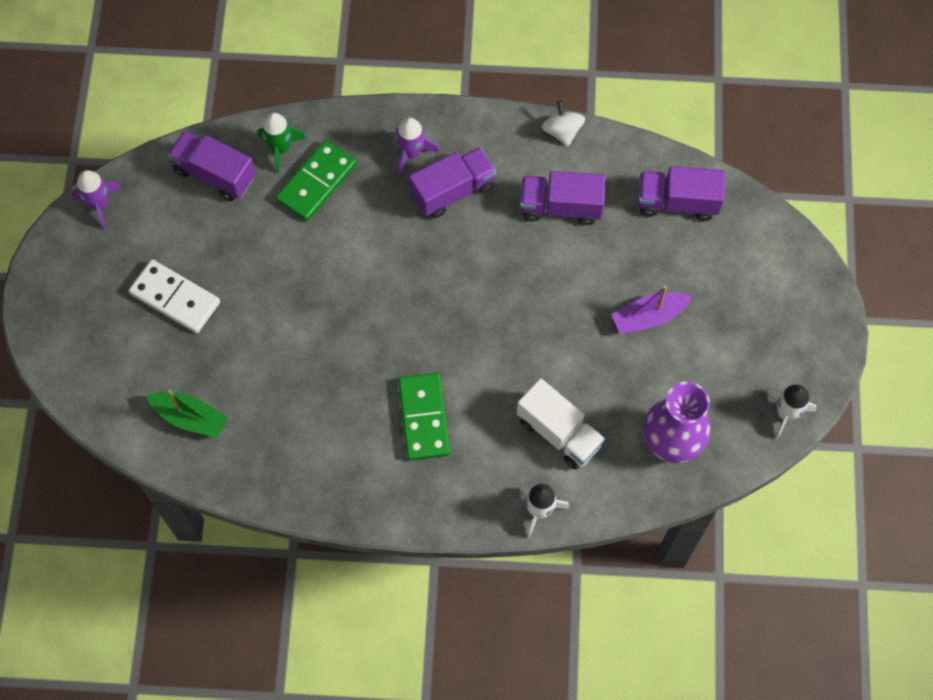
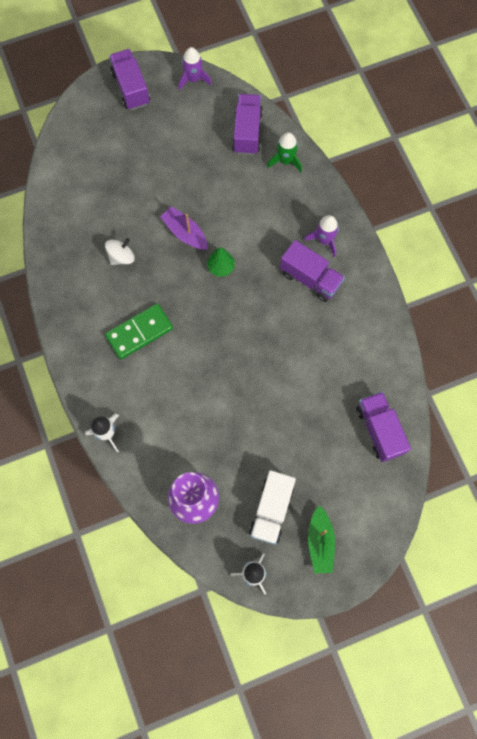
camera: 65 degrees right, 5 degrees up
white domino [129,259,220,333] -> none
green boat [146,390,228,438] -> green boat moved to [308,505,335,573]
green domino [276,140,357,221] -> none
white truck [517,378,605,470] -> white truck moved to [249,470,296,545]
purple truck [520,171,606,225] -> purple truck moved to [109,49,150,110]
white spinning top [542,101,585,146] -> white spinning top moved to [105,238,134,265]
purple boat [611,286,693,334] -> purple boat moved to [160,206,208,250]
none -> green tree [207,247,235,277]

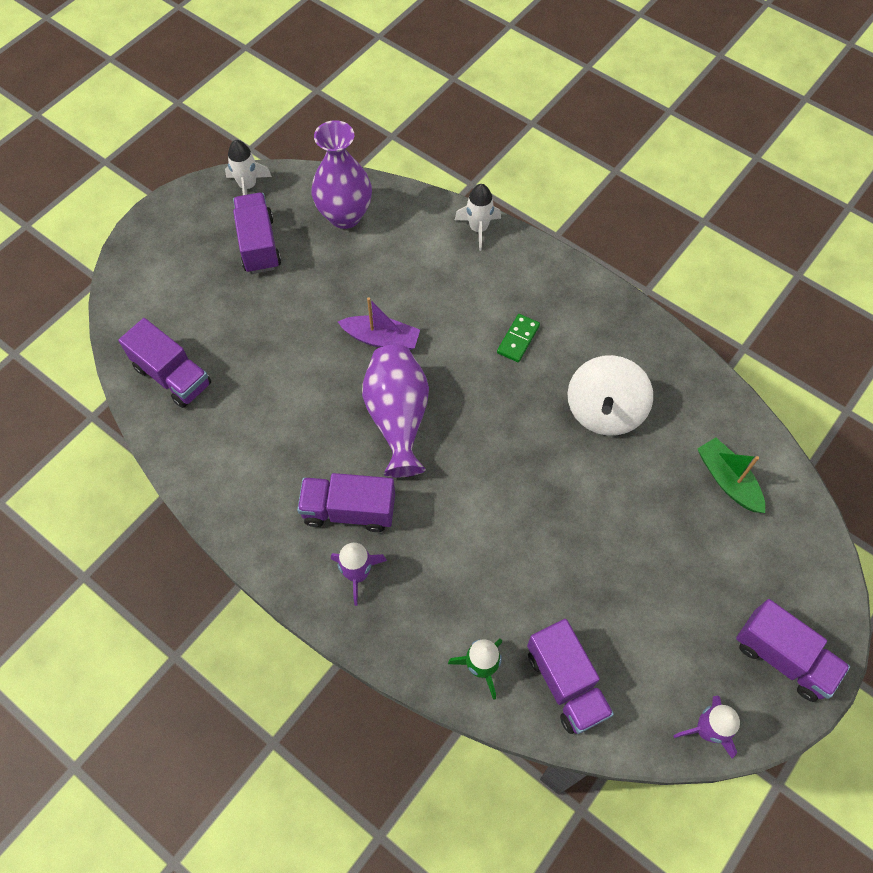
camera: 150 degrees right, 10 degrees down
white spinning top [105,238,134,265] -> white spinning top [568,355,653,436], size x1.74
green domino [105,303,173,359] -> green domino [497,314,540,362], size x0.60
purple boat [160,206,208,250] -> purple boat moved to [338,297,420,350]
green tree [207,247,235,277] -> none
white truck [249,470,296,545] -> purple truck [233,193,281,274]
green boat [308,505,335,573] -> green boat moved to [697,437,765,513]
none -> purple vase [362,345,429,478]

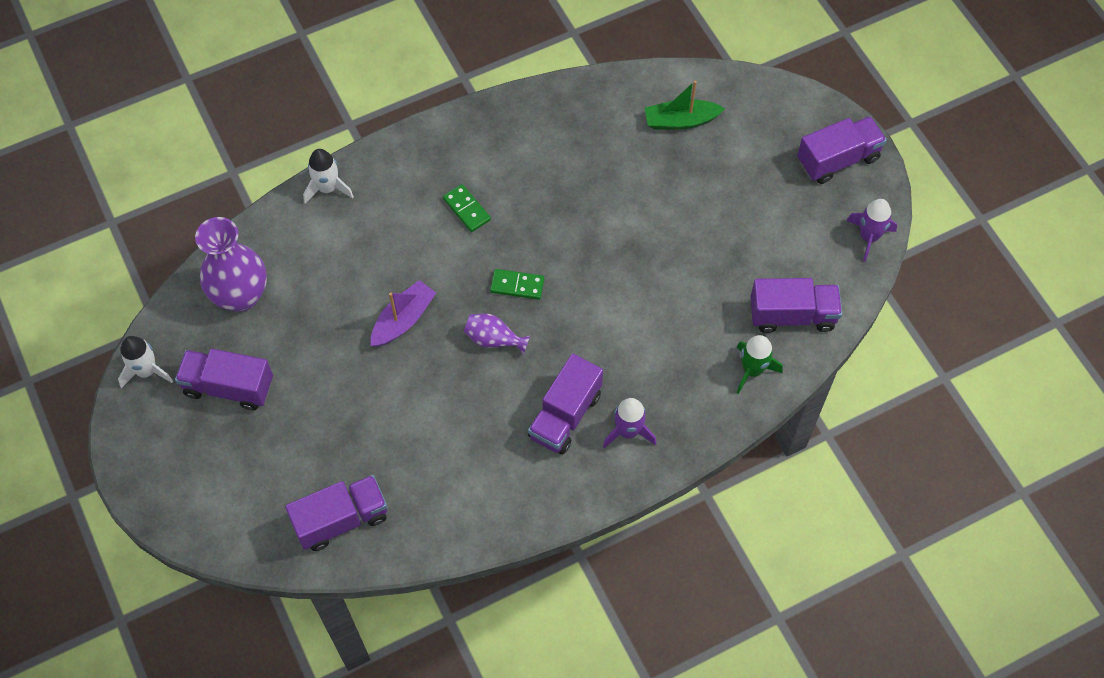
camera: 65 degrees left, 0 degrees up
purple vase [362,345,429,478] -> purple vase [464,314,531,355], size x0.51
white spinning top [568,355,653,436] -> none
none -> green domino [490,269,544,300]

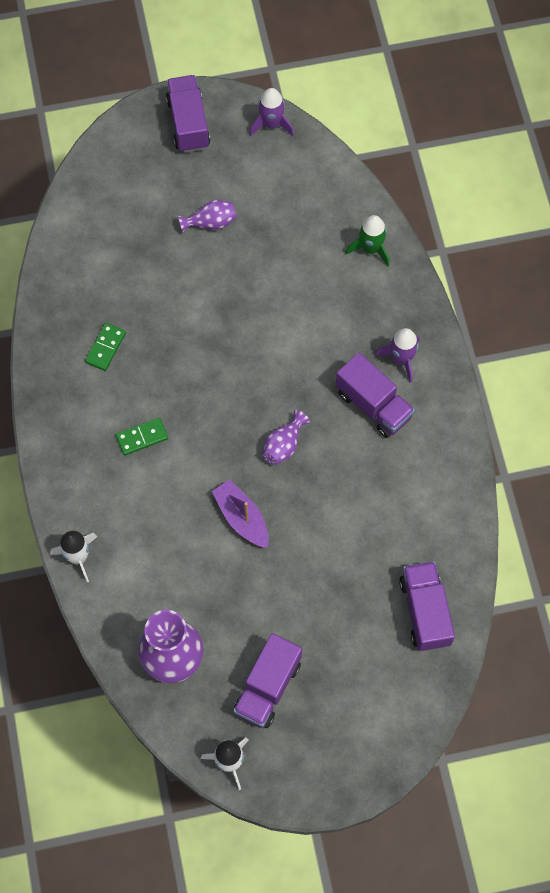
camera: 75 degrees left, 5 degrees up
green domino [490,269,544,300] -> green domino moved to [85,323,126,371]
green boat [645,80,725,130] -> none
purple truck [750,278,842,333] -> none
none -> purple vase [178,200,237,233]

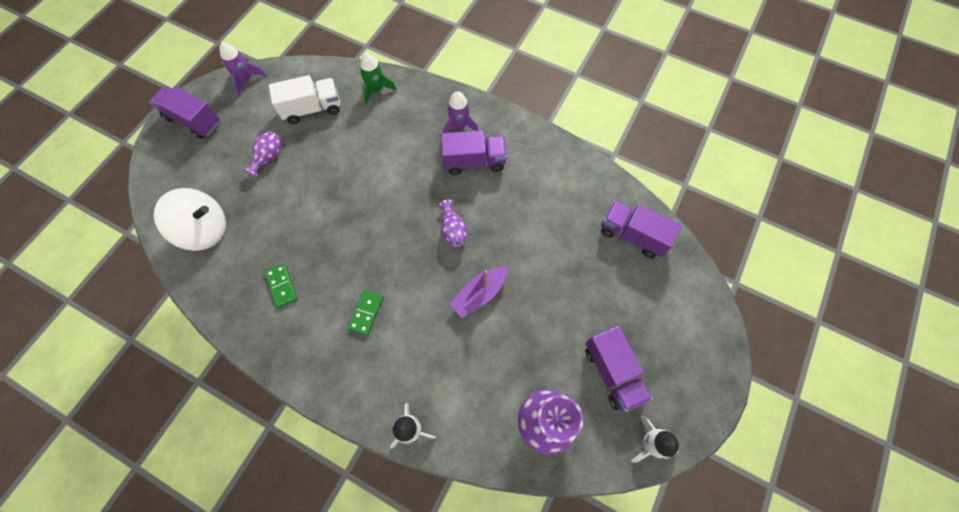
camera: 50 degrees left, 0 degrees up
purple boat [212,479,269,548] -> purple boat turned 45 degrees counterclockwise [450,267,508,318]
none -> white spinning top [154,188,226,251]
none -> white truck [269,75,340,124]

